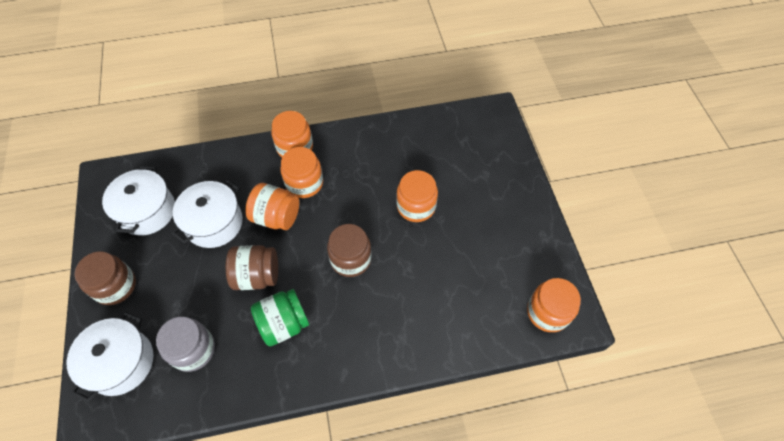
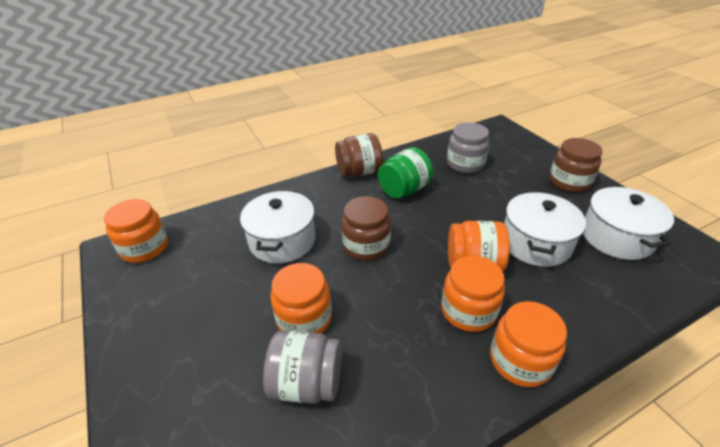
camera: 165 degrees right, 20 degrees down
white pot [67,312,153,402] -> white pot moved to [240,190,316,263]
brown jar [226,245,278,290] -> brown jar moved to [335,133,383,177]
none -> grey jar [263,330,342,404]

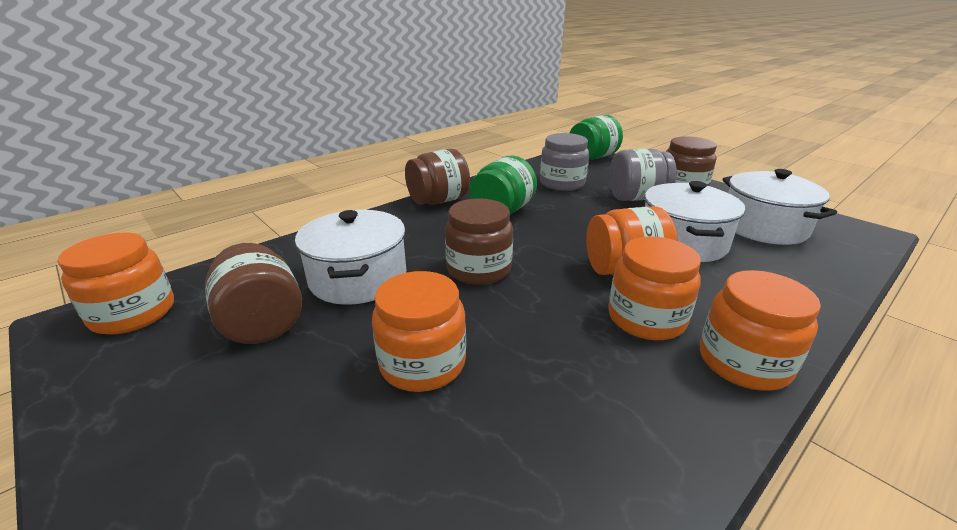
camera: 15 degrees left, 10 degrees down
grey jar [263,330,342,404] -> grey jar moved to [610,149,677,201]
none -> brown jar [205,243,302,344]
none -> green jar [570,115,623,160]

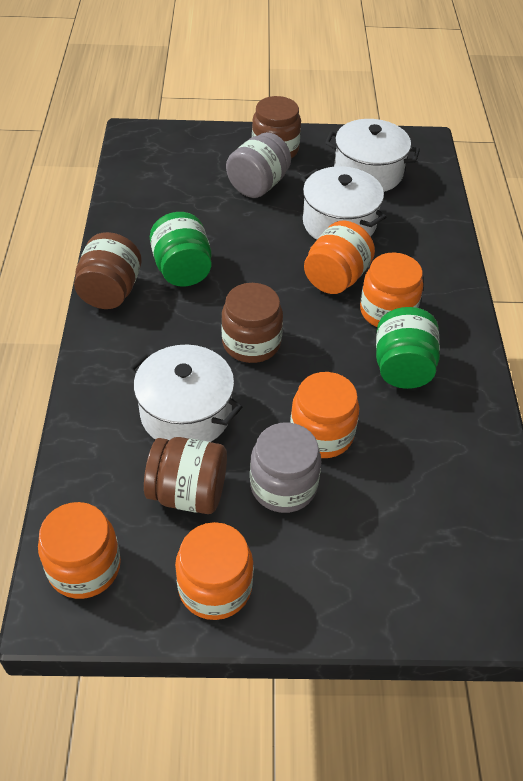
camera: 50 degrees left, 20 degrees up
grey jar [540,133,589,191] -> grey jar moved to [250,422,321,513]
green jar [570,115,623,160] -> green jar moved to [376,307,440,389]
orange jar [700,270,821,391] -> orange jar moved to [175,522,253,620]

